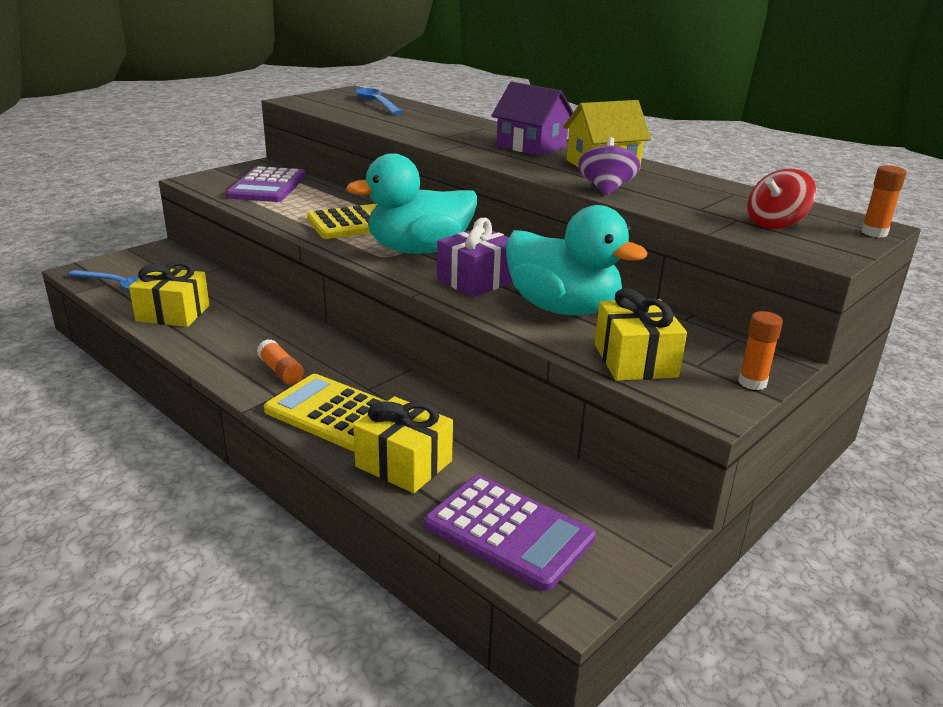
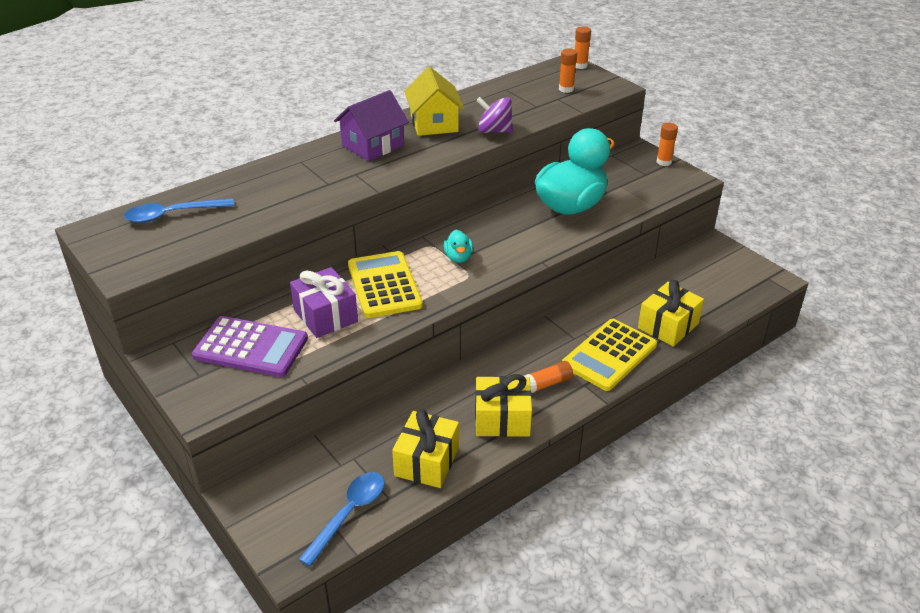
camera: 80 degrees left, 10 degrees up
turquoise duck [346,153,477,254] -> turquoise duck [444,230,473,263], size x0.42
purple calculator [424,475,596,591] -> none
purple gift [437,218,513,297] -> purple gift moved to [290,267,358,338]
yellow gift [595,288,687,381] -> yellow gift moved to [475,374,532,437]
red spinning top [747,169,816,229] -> orange glue stick [559,49,577,93]

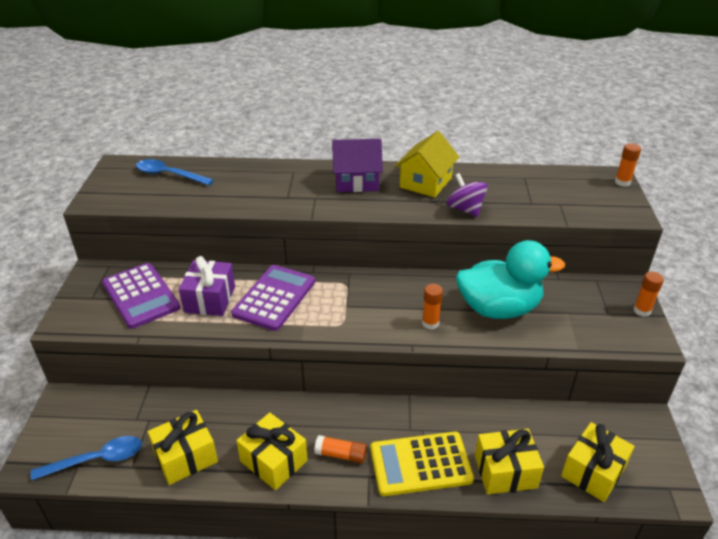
camera: 40 degrees right, 0 degrees up
yellow calculator [348,251,423,318] -> purple calculator [231,265,315,331]
turquoise duck [444,230,473,263] -> none
orange glue stick [559,49,577,93] -> orange glue stick moved to [422,284,443,329]
none -> yellow gift [561,422,634,502]

